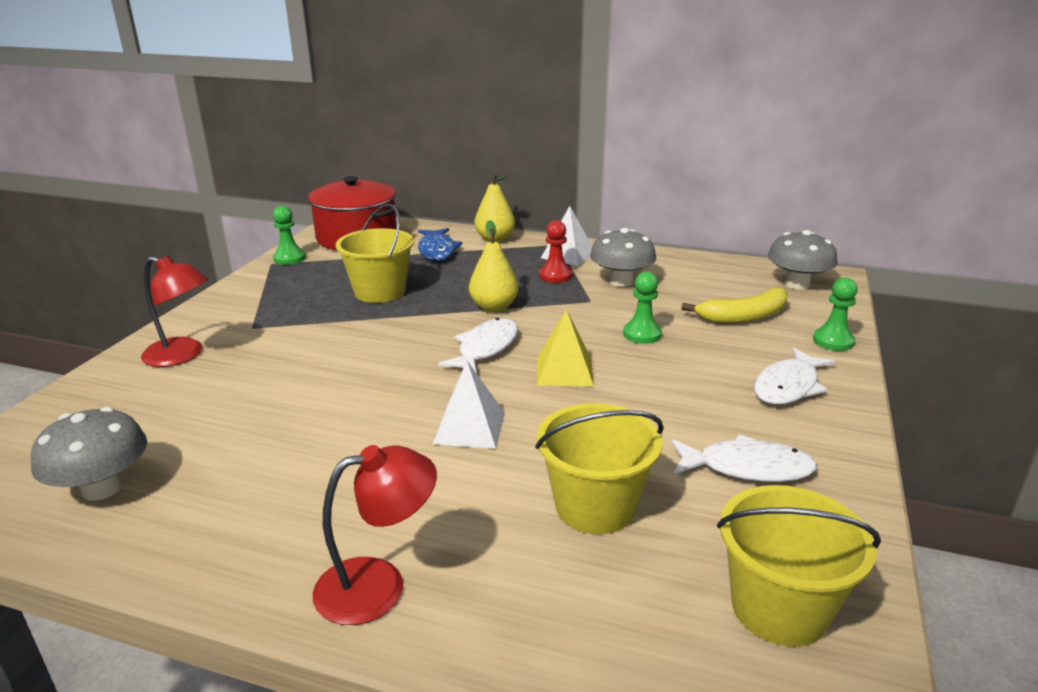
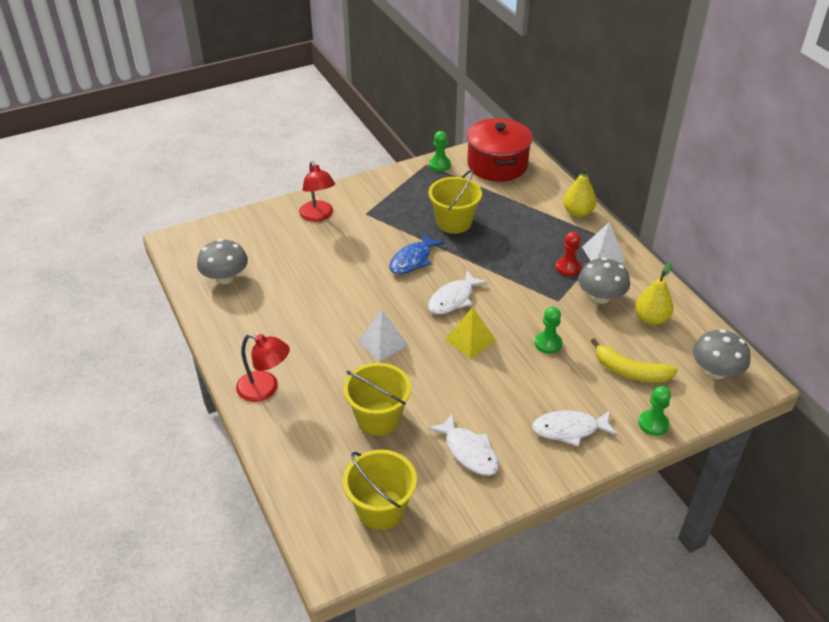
camera: 45 degrees right, 15 degrees up
blue fish [418,228,462,261] -> blue fish moved to [389,233,445,274]
white fish [438,318,518,373] -> white fish turned 150 degrees clockwise [428,270,488,314]
yellow pear [469,220,519,312] -> yellow pear moved to [635,263,674,325]

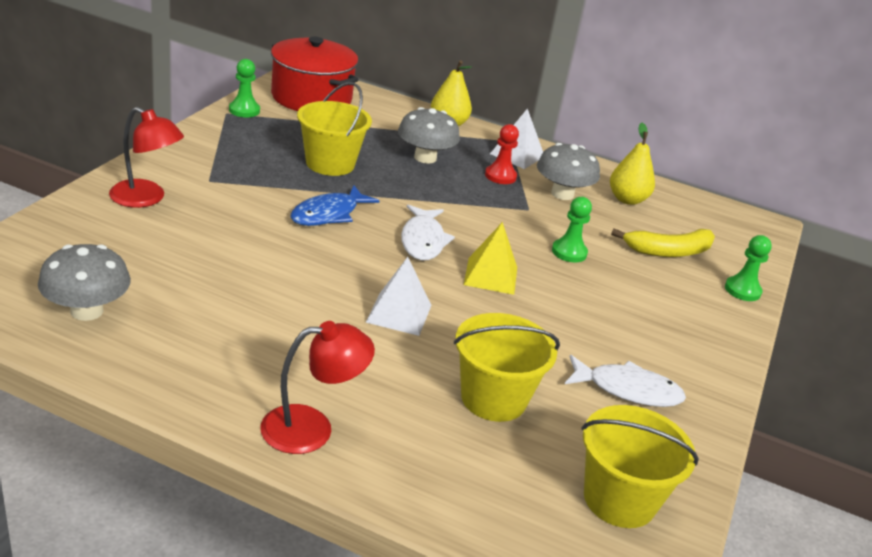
camera: 45 degrees left, 10 degrees down
blue fish [389,233,445,274] -> blue fish turned 45 degrees clockwise [290,185,380,226]
white fish [532,410,618,447] -> none
grey mushroom [693,329,750,379] -> grey mushroom moved to [398,107,460,164]

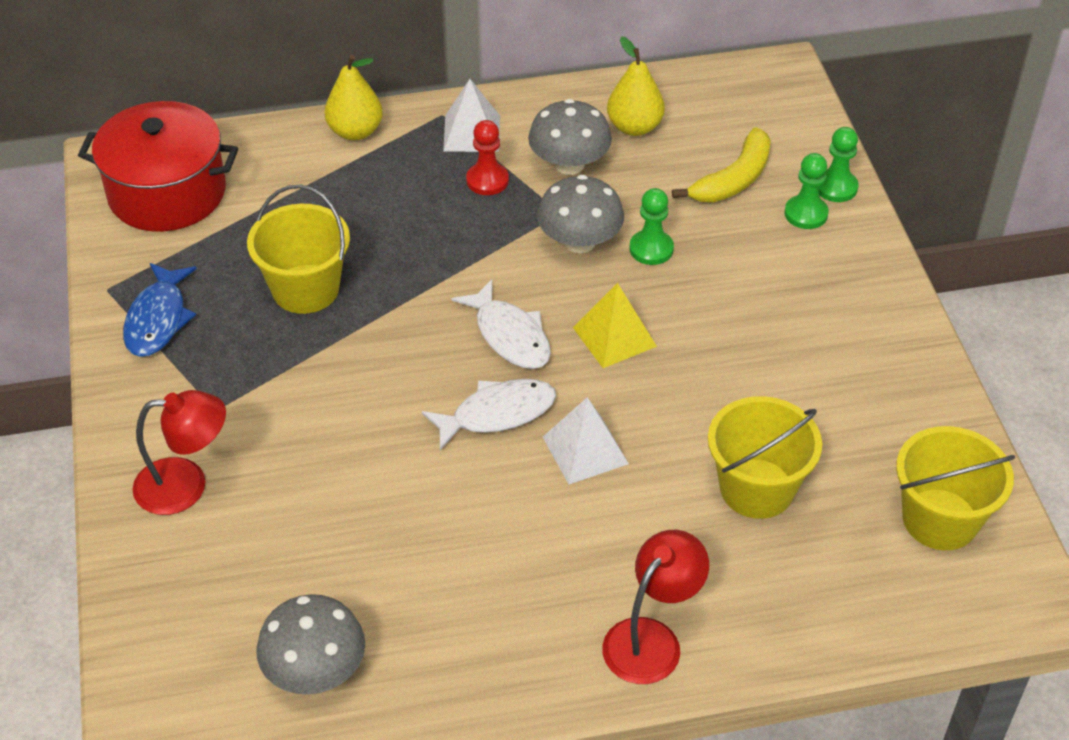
camera: 30 degrees left, 15 degrees up
green pawn [229,59,260,117] -> green pawn moved to [784,153,829,229]
blue fish [290,185,380,226] -> blue fish moved to [123,263,197,357]
grey mushroom [398,107,460,164] -> grey mushroom moved to [537,175,624,253]
white fish [565,355,686,407] -> white fish moved to [422,379,556,450]

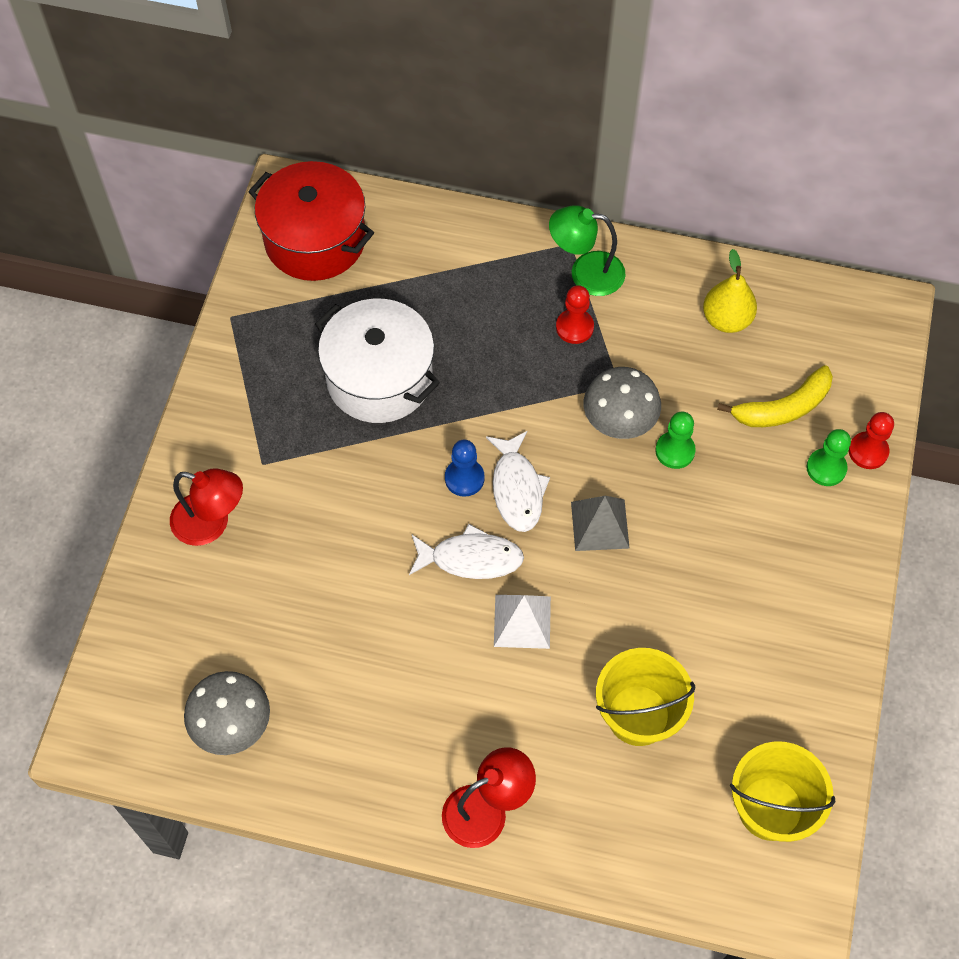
camera: 25 degrees right, 15 degrees up
blue fish [123,263,197,357] -> none
yellow bucket [247,185,350,314] -> white pot [315,299,440,423]
yellow pear [324,55,383,140] -> none
white pyramid [443,79,500,152] -> green lamp [549,205,626,296]
grey mushroom [528,99,612,175] -> none
yellow pyramid [573,283,657,368] -> grey pyramid [571,496,630,551]
green pawn [819,127,858,202] -> red pawn [849,412,894,469]
none -> blue pawn [445,440,485,497]

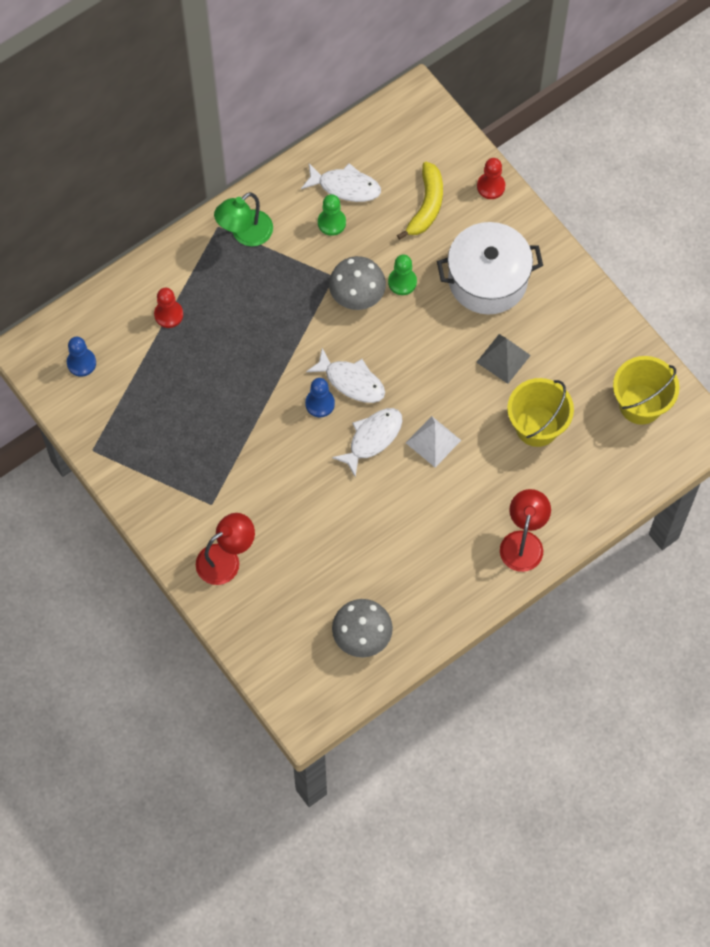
camera: 50 degrees left, 5 degrees up
red pot [248,161,374,281] -> blue pawn [67,337,96,377]
white pot [315,299,440,423] -> white pot moved to [437,222,543,314]
red pawn [556,285,594,344] -> red pawn moved to [154,288,183,328]
grey pyramid [571,496,630,551] -> grey pyramid moved to [476,334,531,384]
yellow pear [703,249,757,333] -> white fish [301,163,381,202]
green pawn [806,429,851,486] -> green pawn moved to [318,194,346,236]

